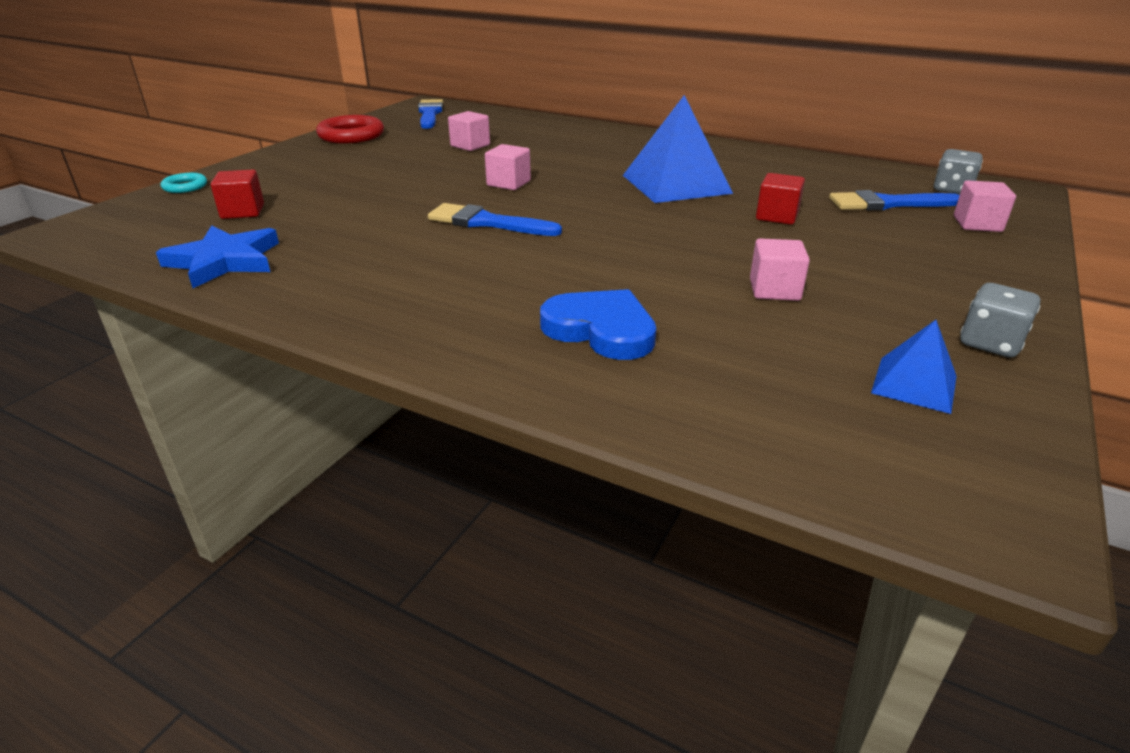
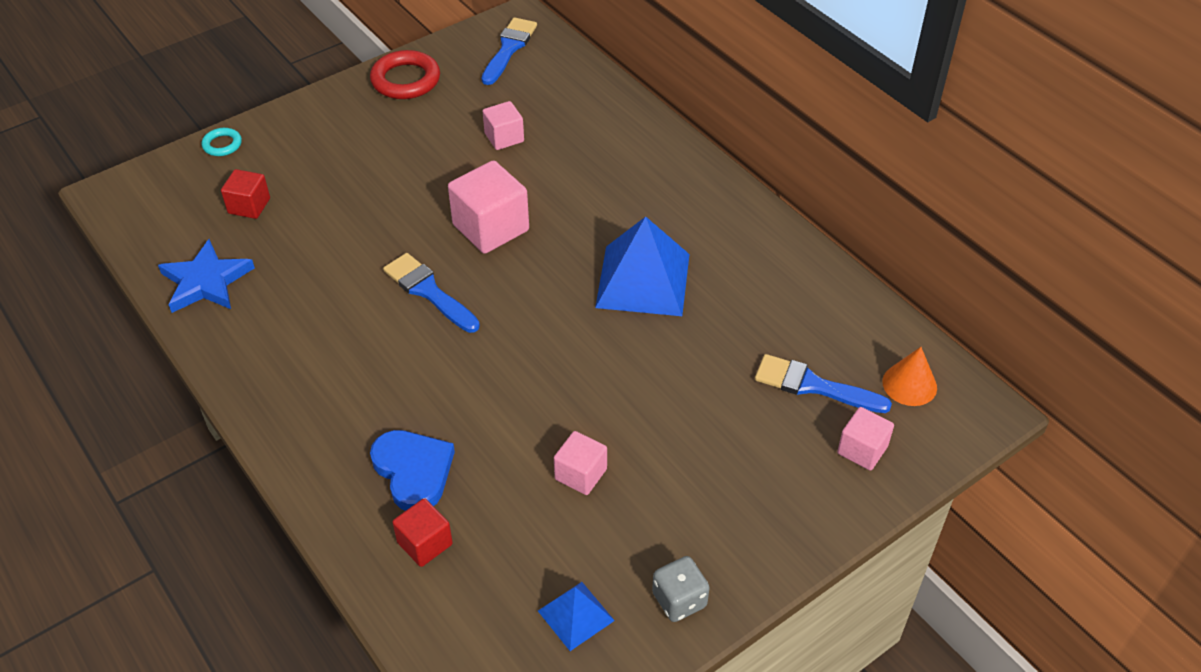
camera: 25 degrees right, 15 degrees up
pink cube [485,144,531,190] -> pink cube [448,160,529,254], size x1.71
red cube [756,173,805,225] -> red cube moved to [392,498,453,567]
grey dice [934,149,983,194] -> orange cone [882,347,937,406]

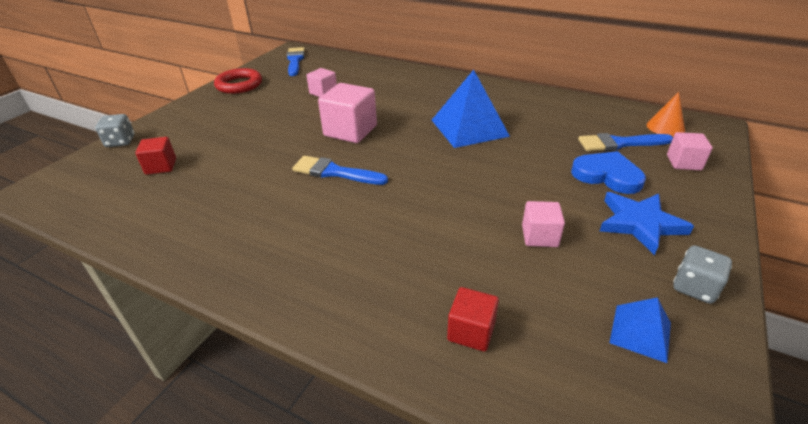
camera: 25 degrees left, 10 degrees down
blue star [158,239,255,313] -> blue star moved to [600,192,694,255]
turquoise ring [201,128,242,156] -> grey dice [95,114,135,147]
blue heart [370,430,455,511] -> blue heart moved to [571,151,646,194]

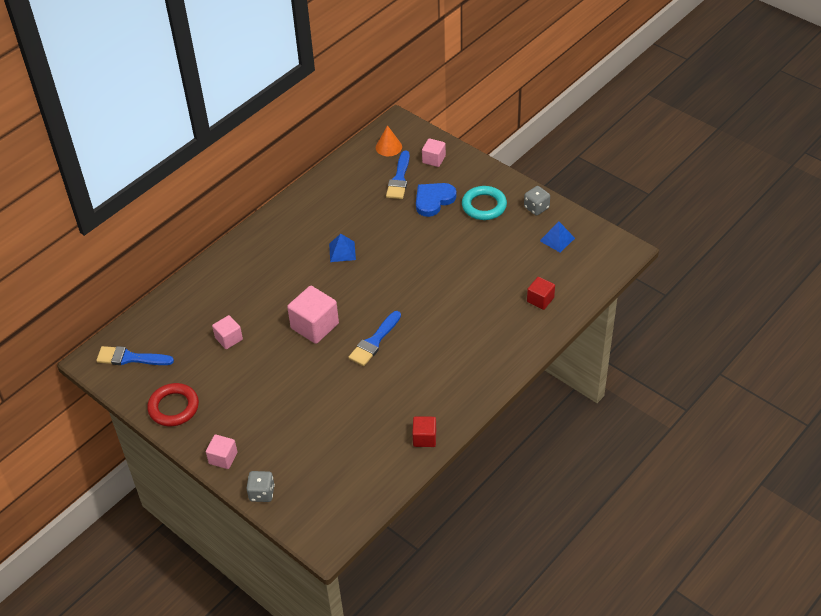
camera: 75 degrees left, 10 degrees up
red cube [135,137,176,175] -> red cube moved to [412,416,436,447]
blue pyramid [432,70,510,148] -> blue pyramid [329,233,356,262], size x0.52
pink cube [522,201,565,247] -> pink cube moved to [206,434,238,469]
blue star [600,192,694,255] -> turquoise ring [462,186,507,220]

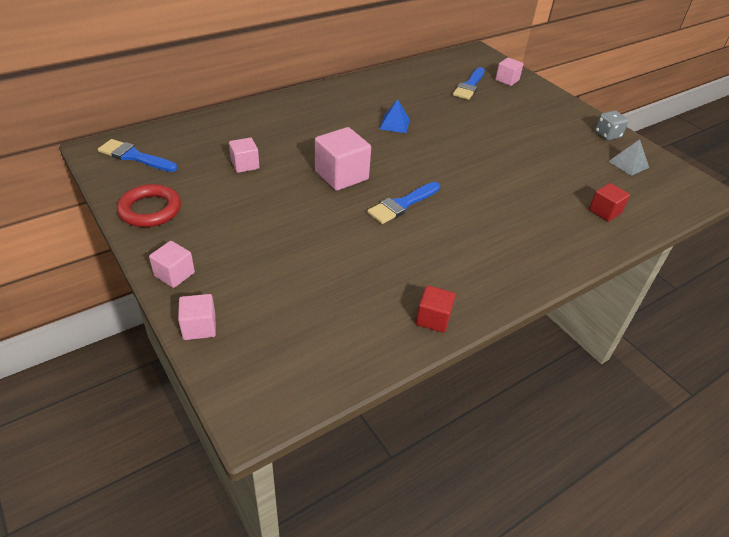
camera: 10 degrees right, 5 degrees down
grey dice [246,471,275,502] -> pink cube [178,294,216,340]
orange cone [376,125,402,156] -> none
blue heart [416,183,456,217] -> none
turquoise ring [462,186,507,220] -> none
blue pyramid [540,221,575,252] -> grey pyramid [609,140,649,176]

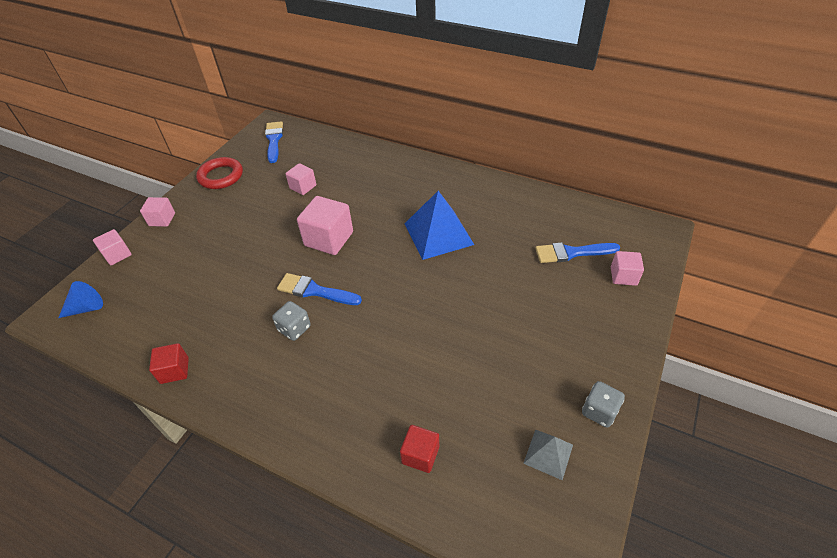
camera: 65 degrees right, 5 degrees up
blue pyramid [380,99,410,133] -> blue pyramid [405,191,474,260], size x1.92
none -> blue cone [58,281,103,318]
none -> grey dice [272,301,311,341]

